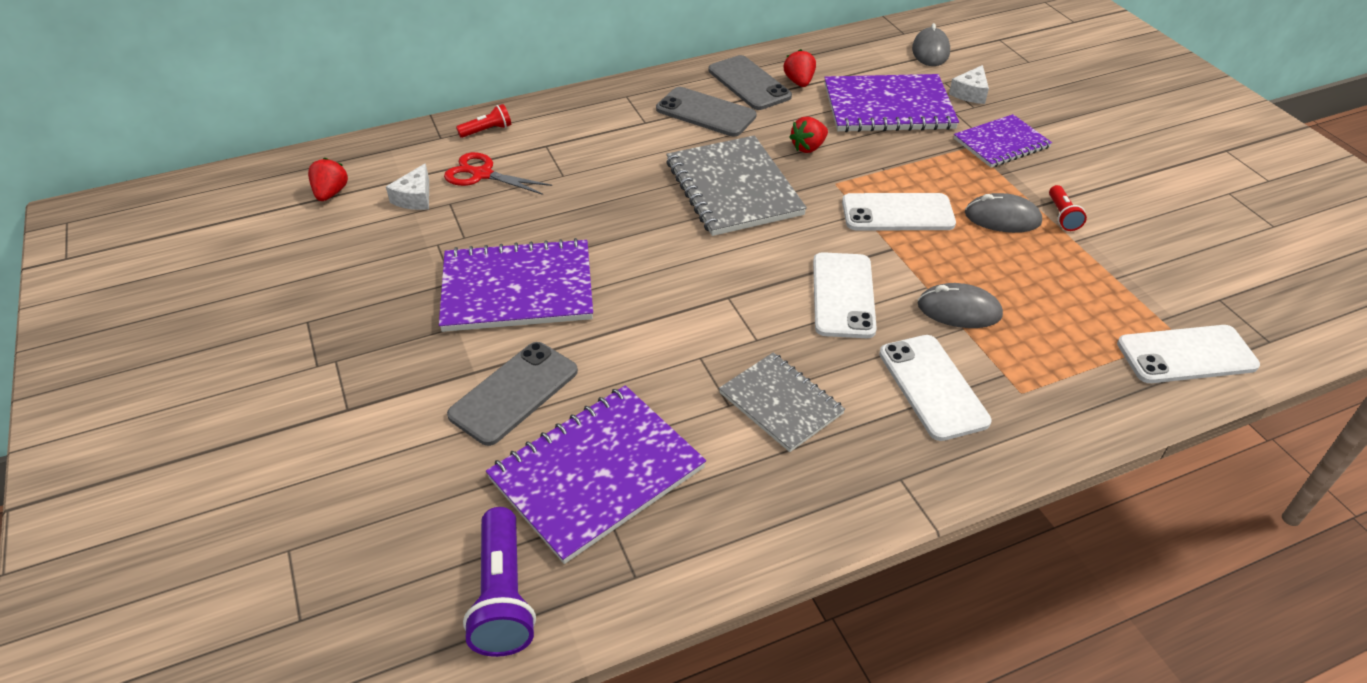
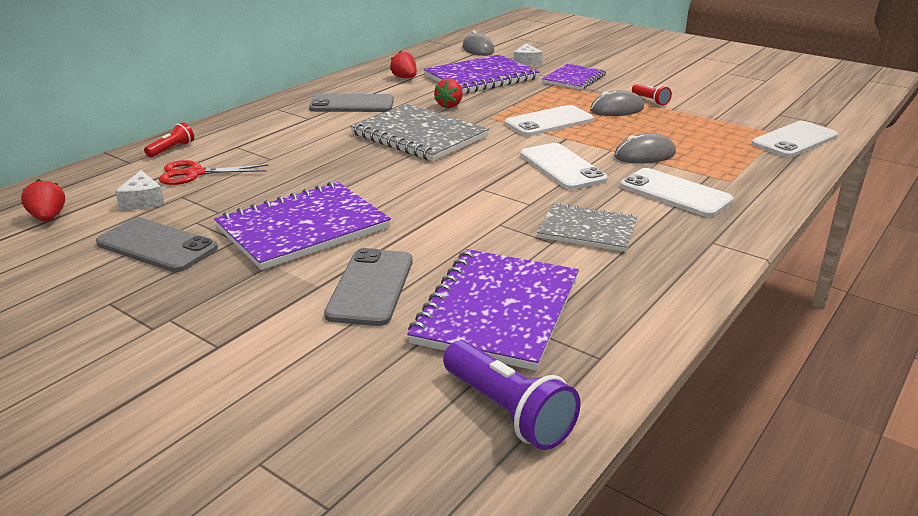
camera: 30 degrees left, 15 degrees down
grey phone [709,55,792,110] -> grey phone moved to [96,218,218,272]

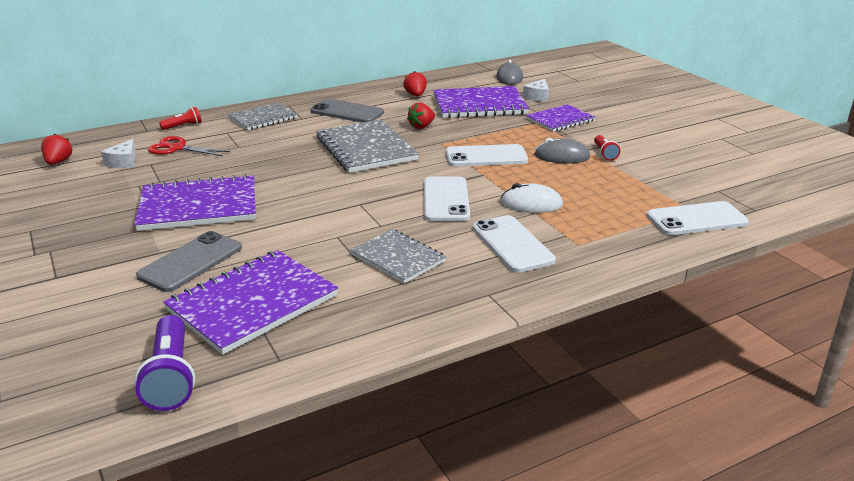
camera: 25 degrees right, 0 degrees up
grey phone [96,218,218,272] -> none
grey mouse [614,133,676,164] -> white mouse [501,183,563,213]
none -> grey notebook [228,103,297,130]

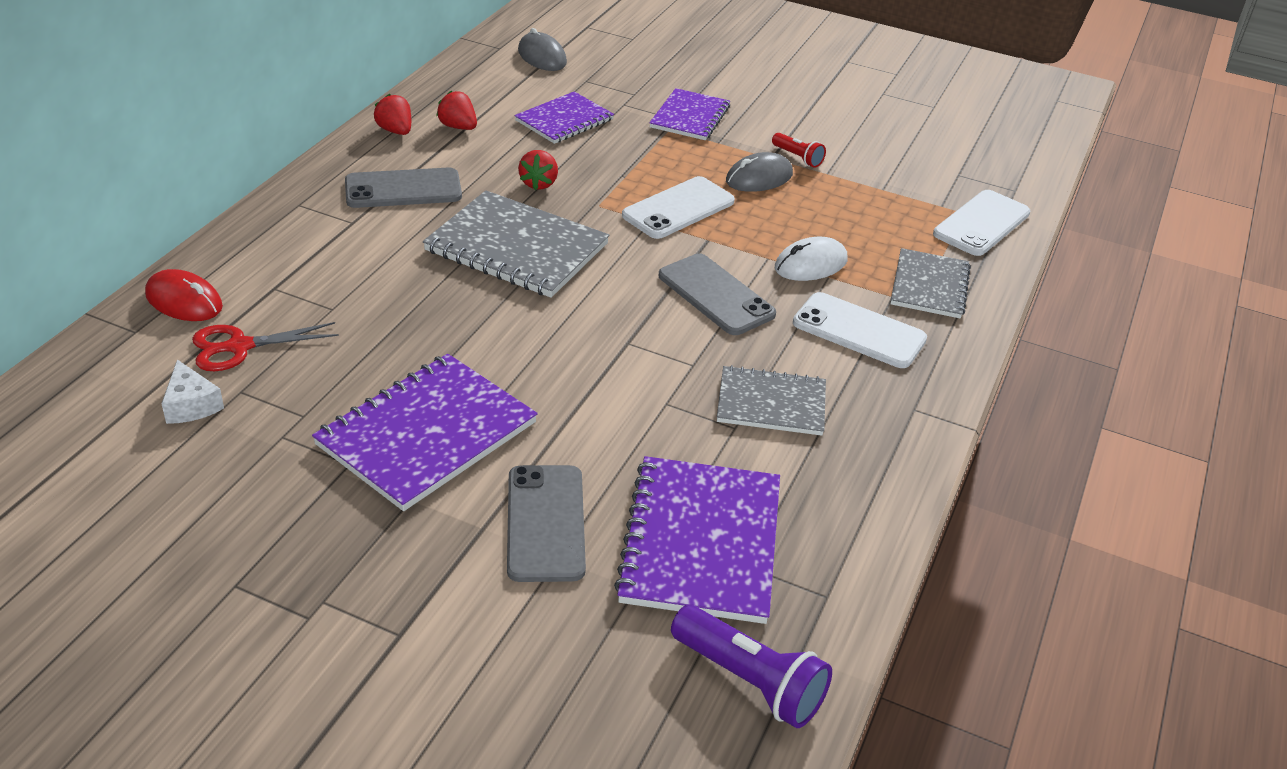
camera: 40 degrees left, 10 degrees up
red strawberry [41,133,72,165] -> red strawberry moved to [374,94,411,135]
red flashlight [159,107,201,130] -> red mouse [145,269,223,321]
grey notebook [228,103,297,130] -> grey notebook moved to [890,248,971,318]
white phone [424,176,470,221] -> grey phone [659,253,776,335]
purple notebook [433,86,529,118] -> purple notebook [514,91,614,144], size x0.62
white cheese [523,79,549,102] -> none

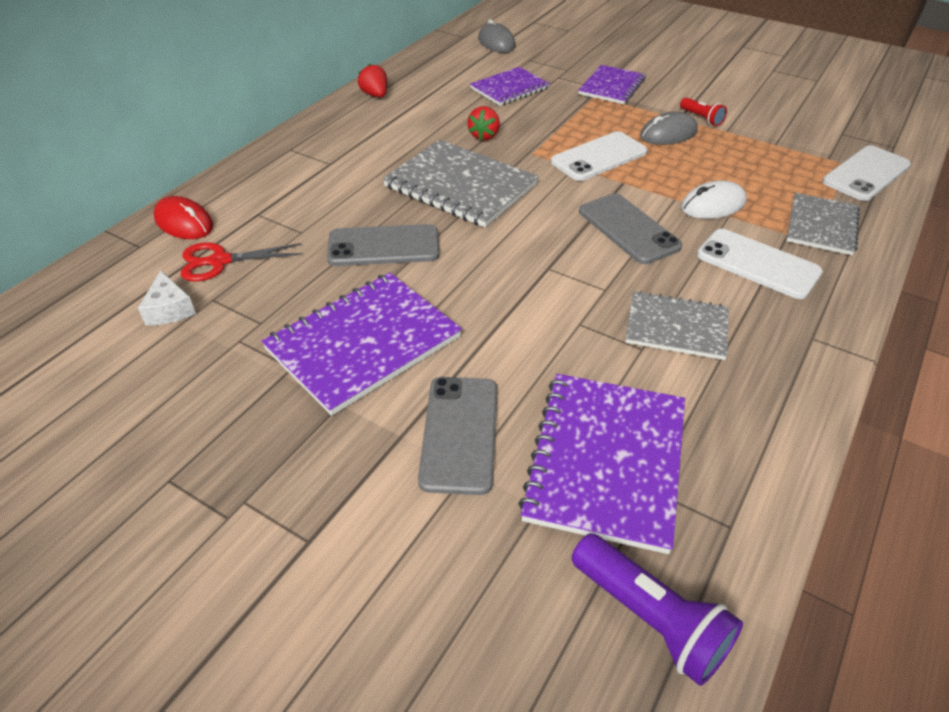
camera: 10 degrees right, 5 degrees up
grey phone [345,167,462,208] -> grey phone moved to [327,224,440,266]
red strawberry [436,90,477,130] -> none

